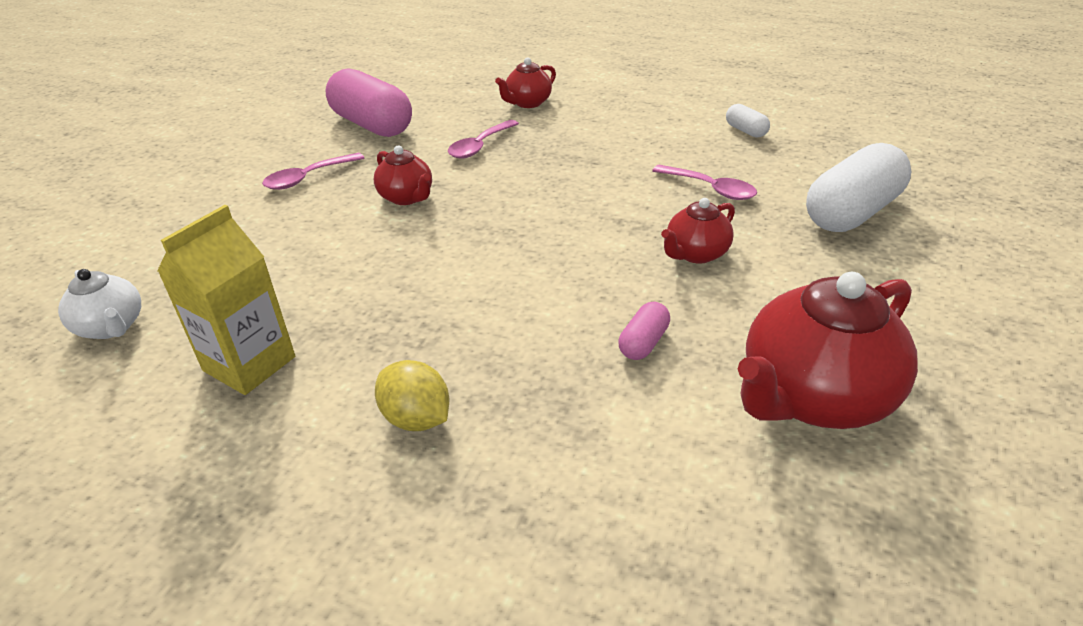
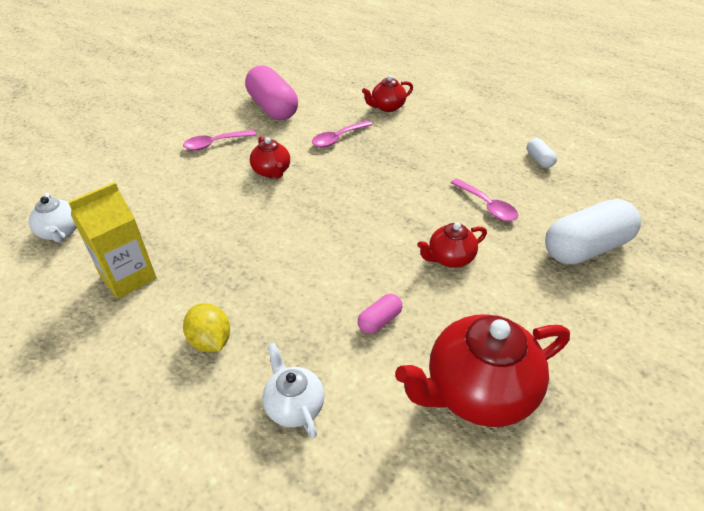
camera: 15 degrees right, 5 degrees up
none -> white teapot [263,343,325,438]

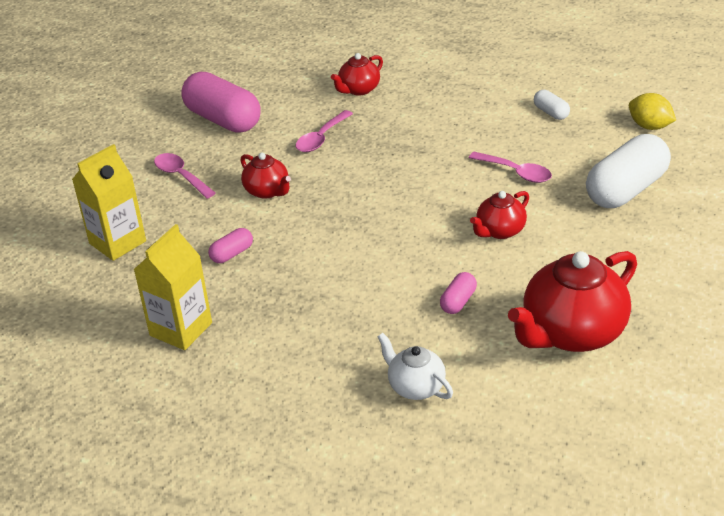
camera: 15 degrees left, 5 degrees down
white teapot [29,193,77,243] -> none
pink spoon [183,130,256,150] -> pink spoon turned 90 degrees clockwise [154,153,216,199]
yellow lemon [183,303,230,352] -> yellow lemon moved to [629,93,676,130]
none -> yellow carton [72,144,146,261]
none -> pink capsule [208,228,253,263]

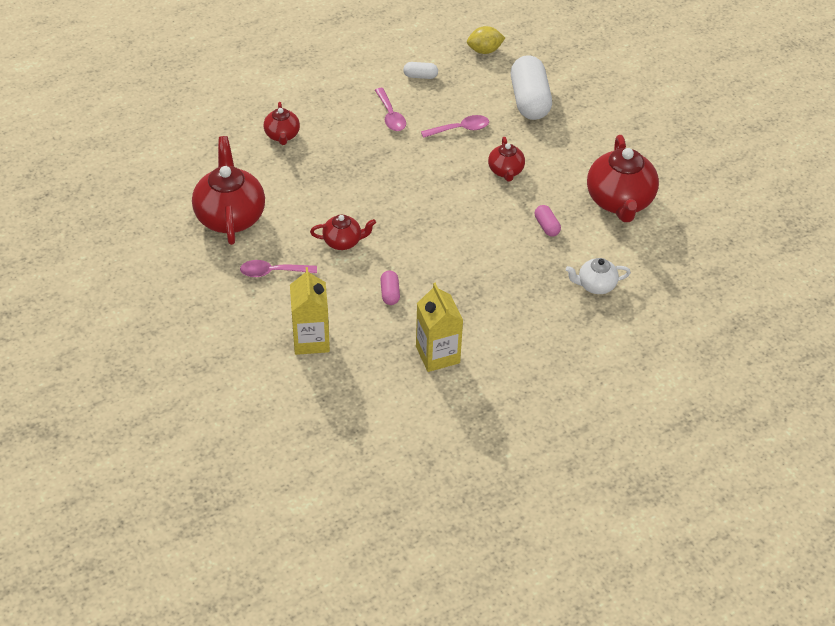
camera: 55 degrees left, 10 degrees up
pink capsule [181,72,260,133] -> red teapot [192,136,265,245]
pink spoon [296,110,353,152] -> pink spoon moved to [375,88,406,131]

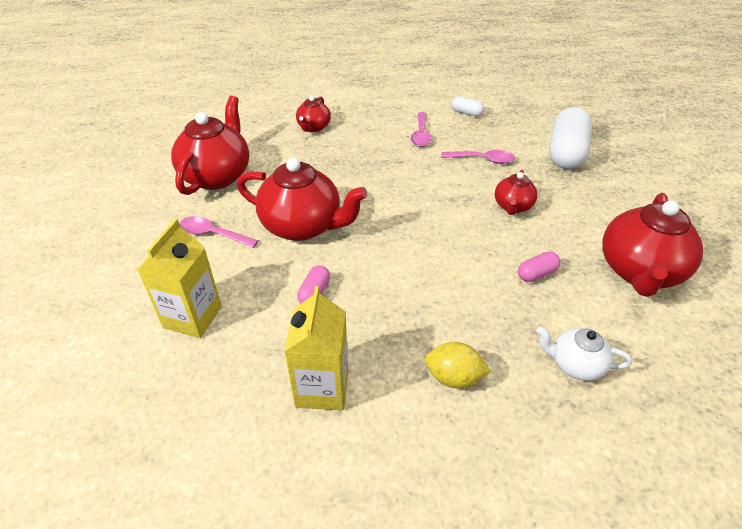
camera: 25 degrees right, 5 degrees down
red teapot [310,214,376,250] -> red teapot [237,158,368,241], size x1.89
yellow lemon [467,26,505,54] -> yellow lemon moved to [425,342,491,388]
pink capsule [535,205,561,237] -> pink capsule turned 60 degrees clockwise [518,252,561,282]

